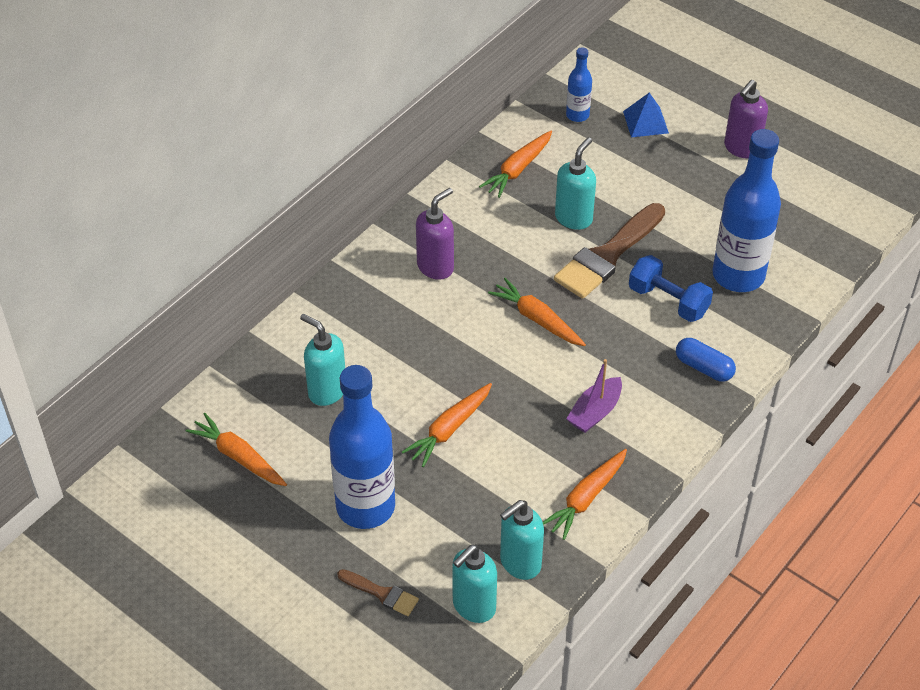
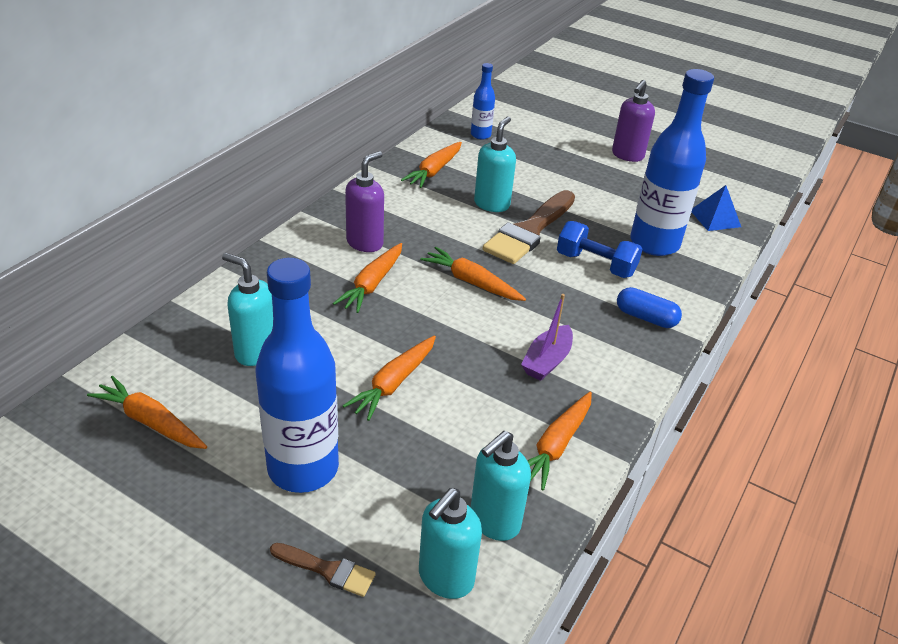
camera: 10 degrees left, 10 degrees down
blue pyramid [623,93,669,137] -> blue pyramid moved to [692,185,741,231]
none -> orange carrot [333,243,402,313]

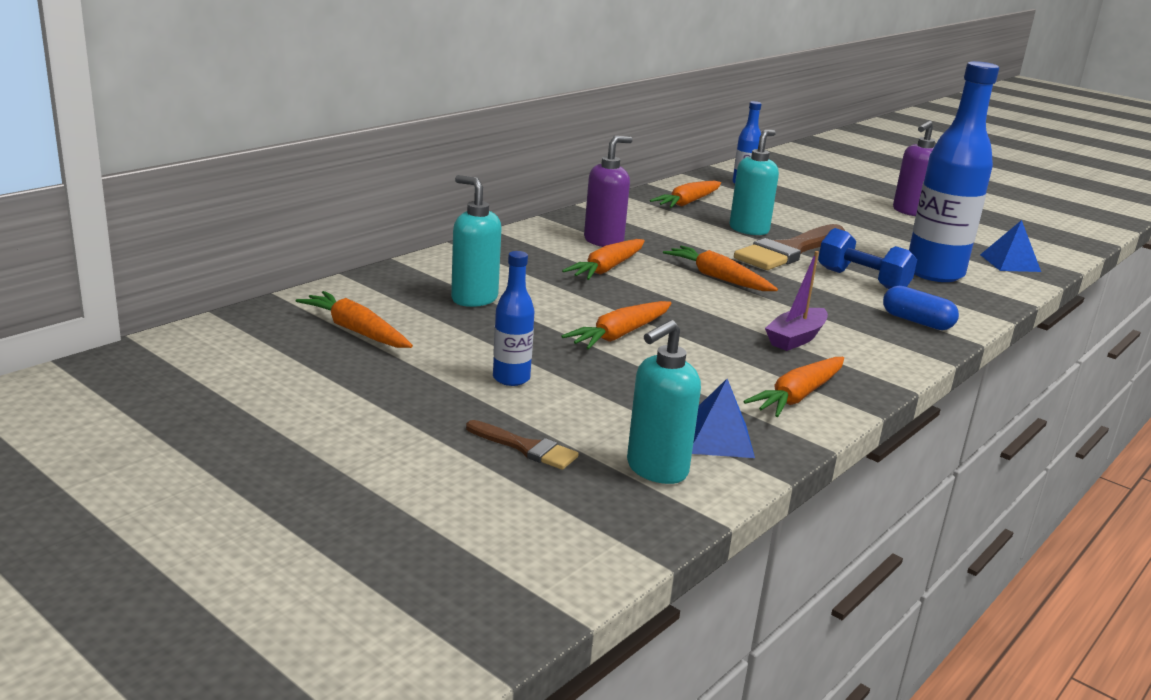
camera: 10 degrees right, 15 degrees down
blue bottle [255,258,339,493] -> blue bottle [493,251,535,386], size x0.48
turquoise soap dispenser [471,431,531,541] -> blue pyramid [692,379,755,458]

